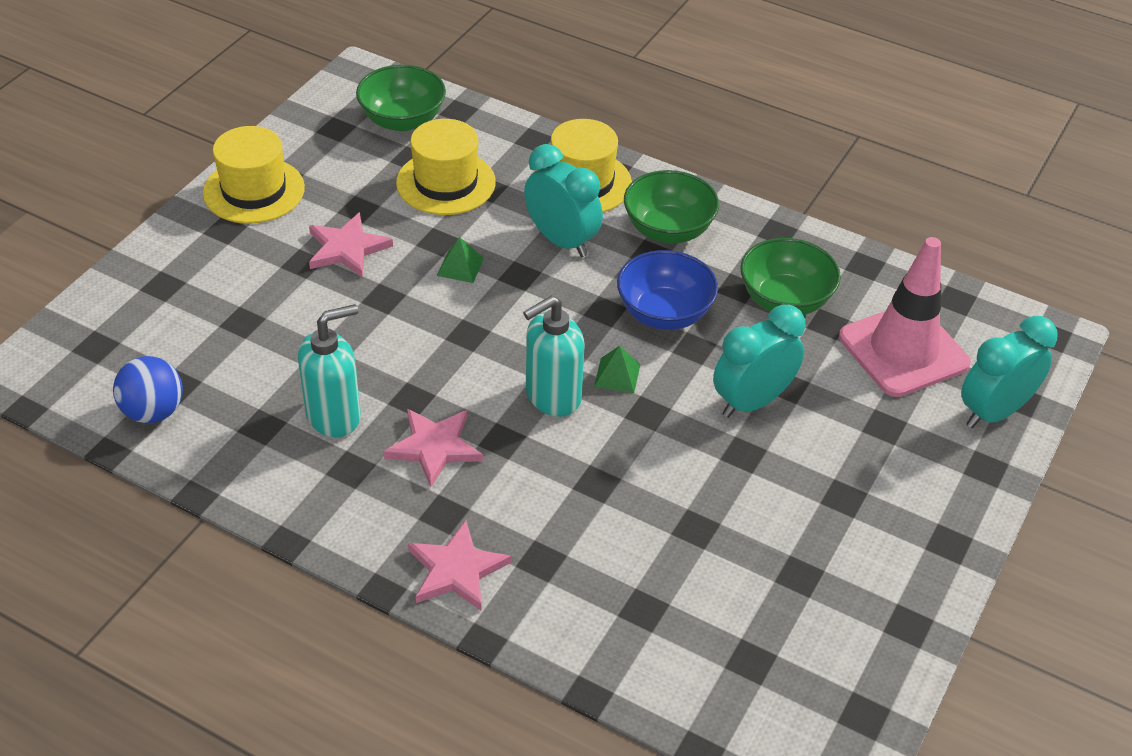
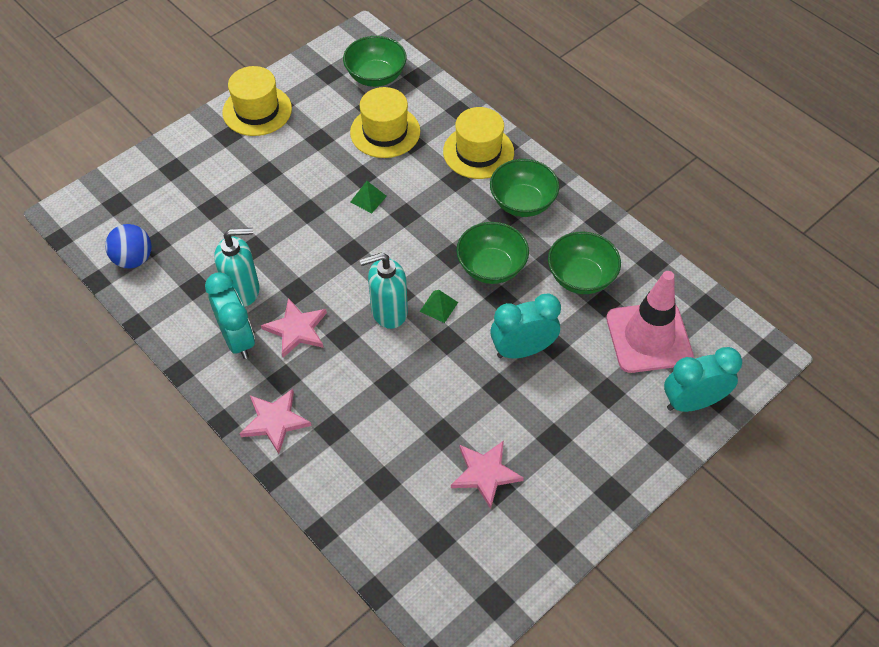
camera: 20 degrees right, 10 degrees up
pink star [309,212,393,278] -> pink star moved to [451,441,524,509]
turquoise clock [524,144,603,257] -> turquoise clock moved to [205,272,255,359]
blue bowl [617,250,718,330] -> green bowl [456,222,529,284]

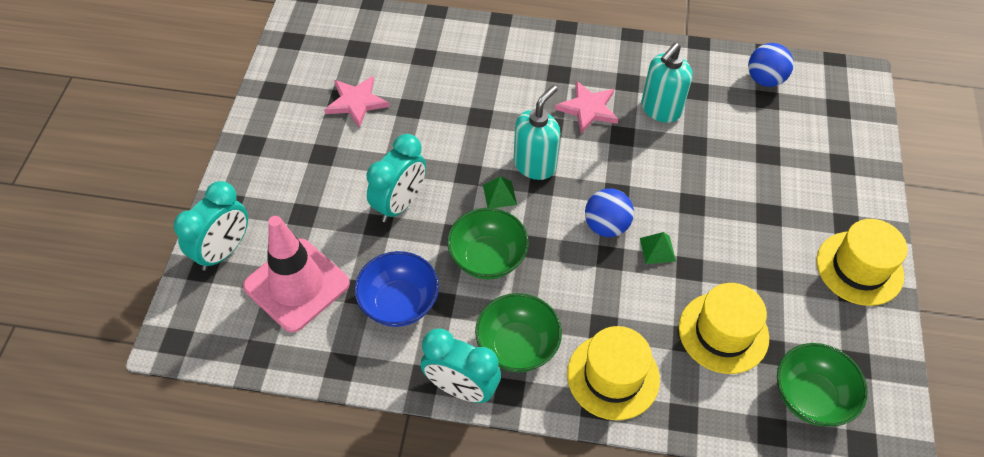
camera: 140 degrees right, 0 degrees up
turquoise clock [205,272,255,359] -> turquoise clock moved to [421,329,501,403]
pink star [240,389,312,454] -> none
green bowl [548,231,621,294] -> blue bowl [354,251,439,327]
none -> blue ball [585,189,634,237]

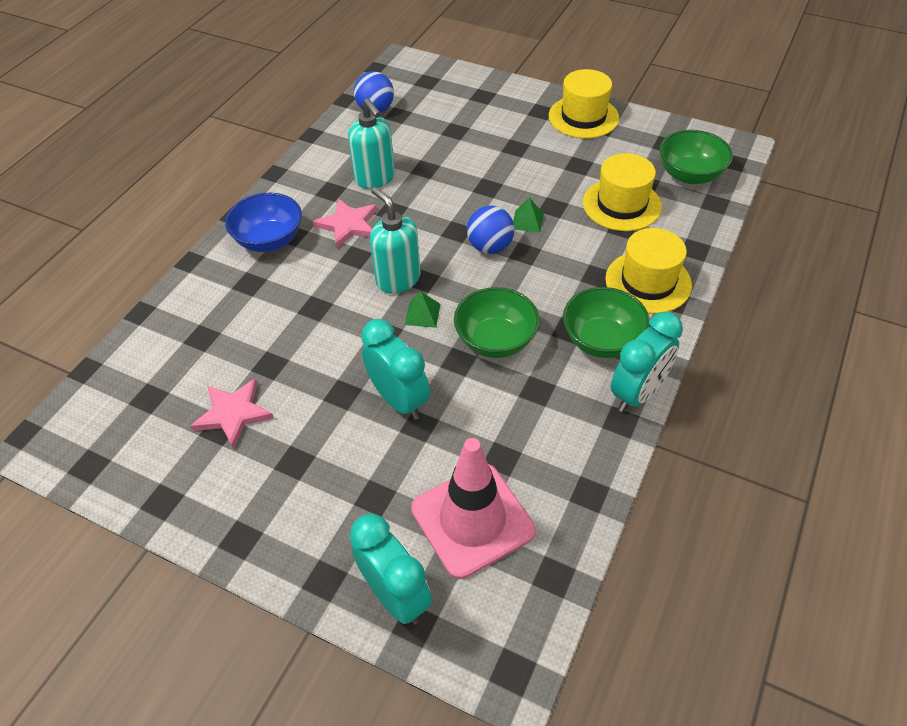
camera: 70 degrees left, 5 degrees down
blue bowl [354,251,439,327] -> blue bowl moved to [225,193,302,252]

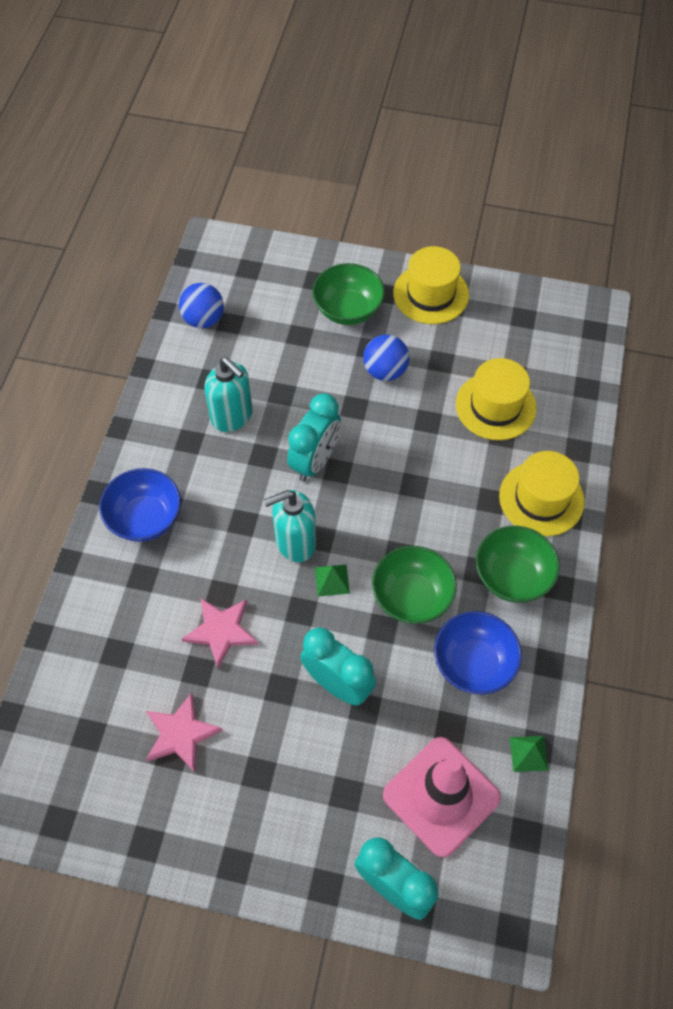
camera: 15 degrees left, 10 degrees up
pink star [313,198,377,249] -> pink star moved to [182,598,258,669]
turquoise soap dispenser [370,187,421,293] -> turquoise soap dispenser turned 60 degrees counterclockwise [264,490,316,562]
blue ball [467,206,514,254] -> blue ball moved to [363,335,409,381]
green pyramid [513,198,544,232] -> green pyramid moved to [509,736,548,772]
turquoise clock [611,312,683,412] -> turquoise clock moved to [287,393,341,482]
green bowl [660,130,733,184] -> green bowl moved to [312,263,385,325]
none -> blue bowl [434,611,522,695]

